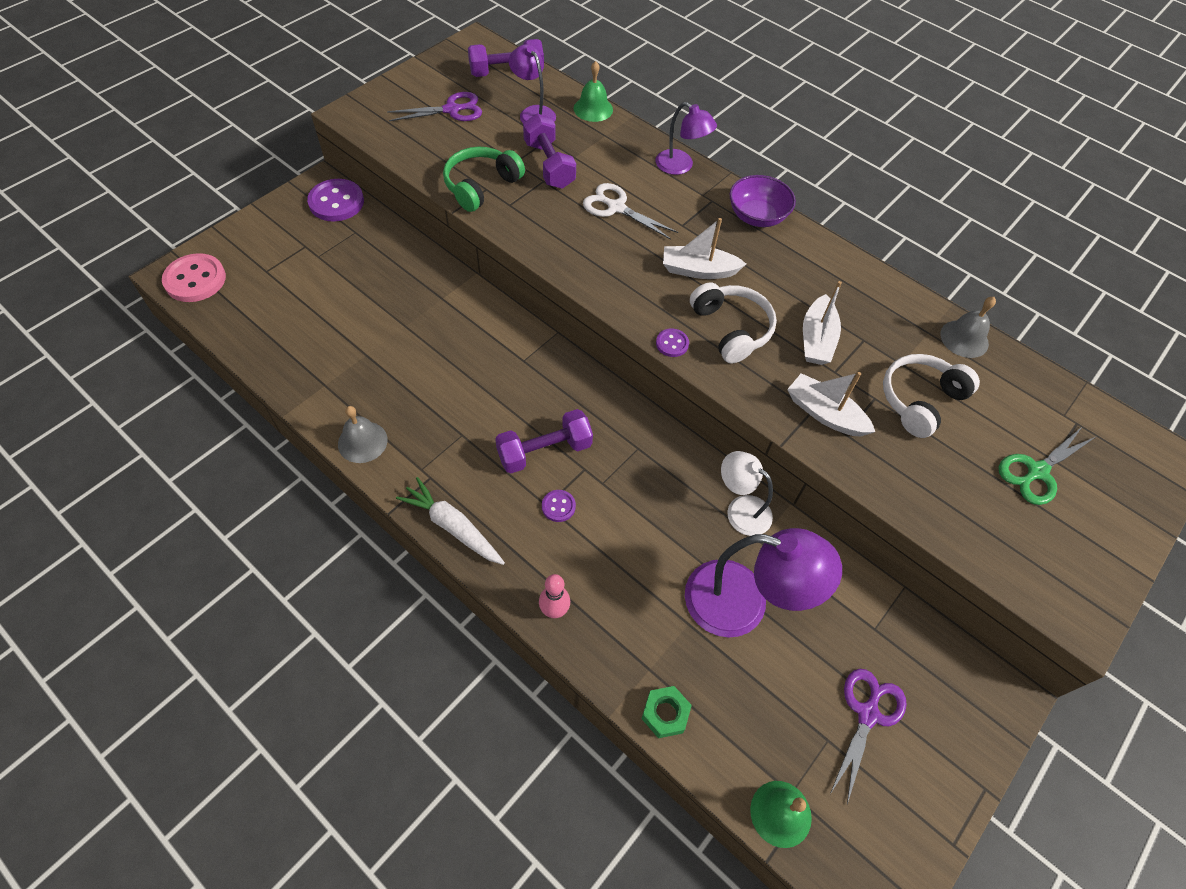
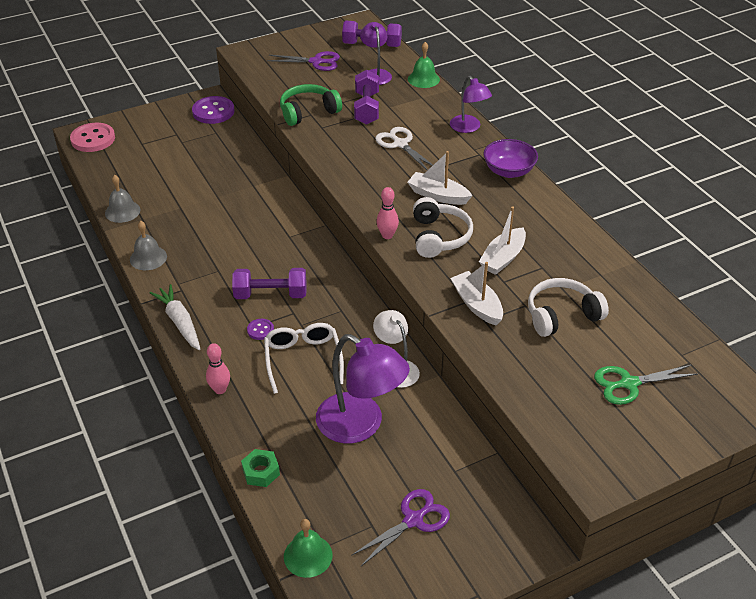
camera: 25 degrees right, 15 degrees down
purple button [656,328,689,357] -> pink bowling pin [377,187,399,239]
grey bell [940,297,996,358] -> grey bell moved to [105,175,141,223]
none -> white glasses [264,323,344,394]

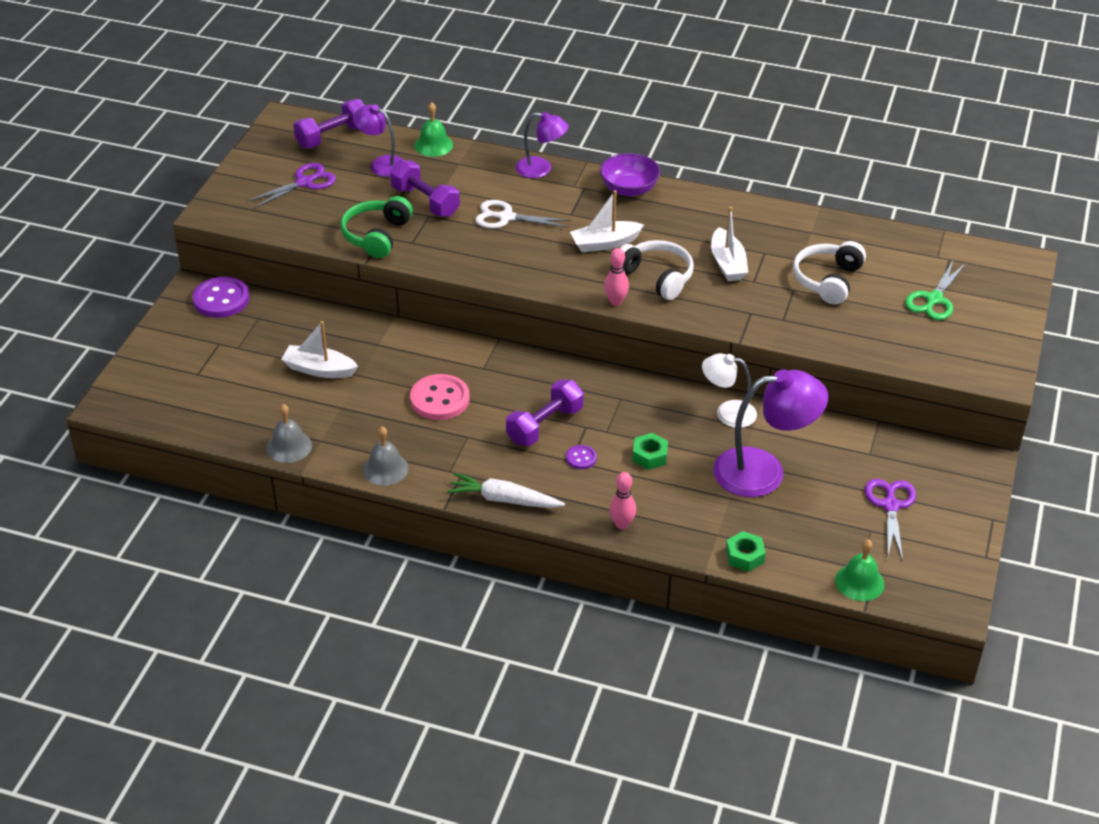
camera: 45 degrees left, 0 degrees up
pink button [70,123,115,152] -> pink button moved to [410,374,470,420]
white glasses [264,323,344,394] -> green nut [632,433,668,470]
white boat [451,262,503,326] -> white boat moved to [281,321,358,378]

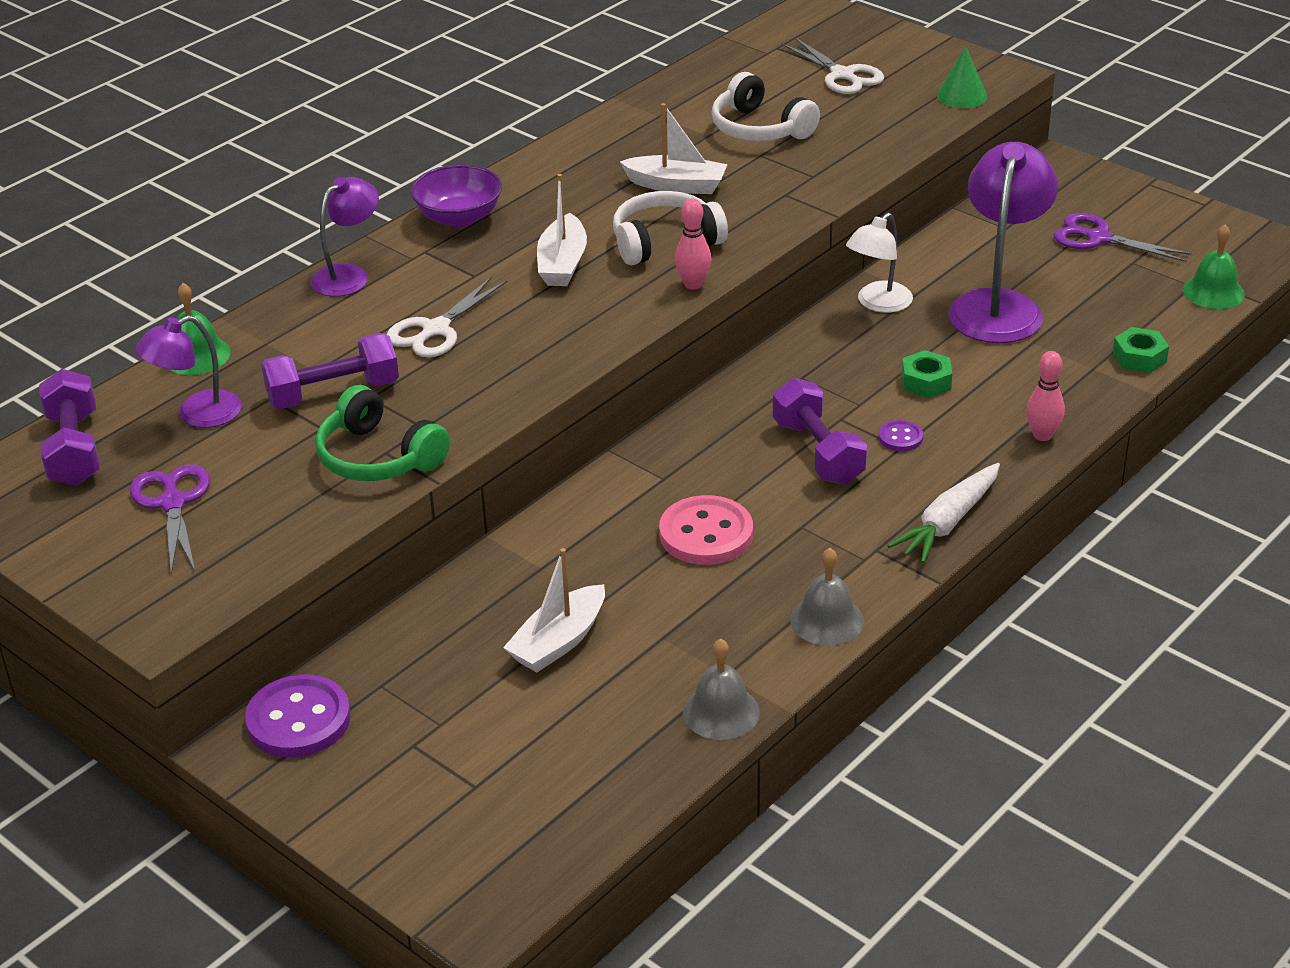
camera: 65 degrees left, 5 degrees down
green scissors [905,259,966,320] -> white scissors [782,38,884,94]
none -> green cone [937,47,987,108]

